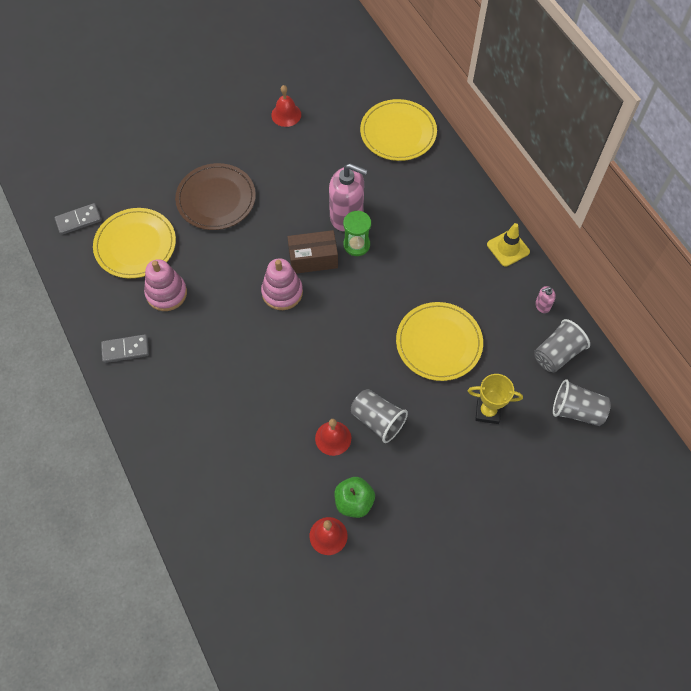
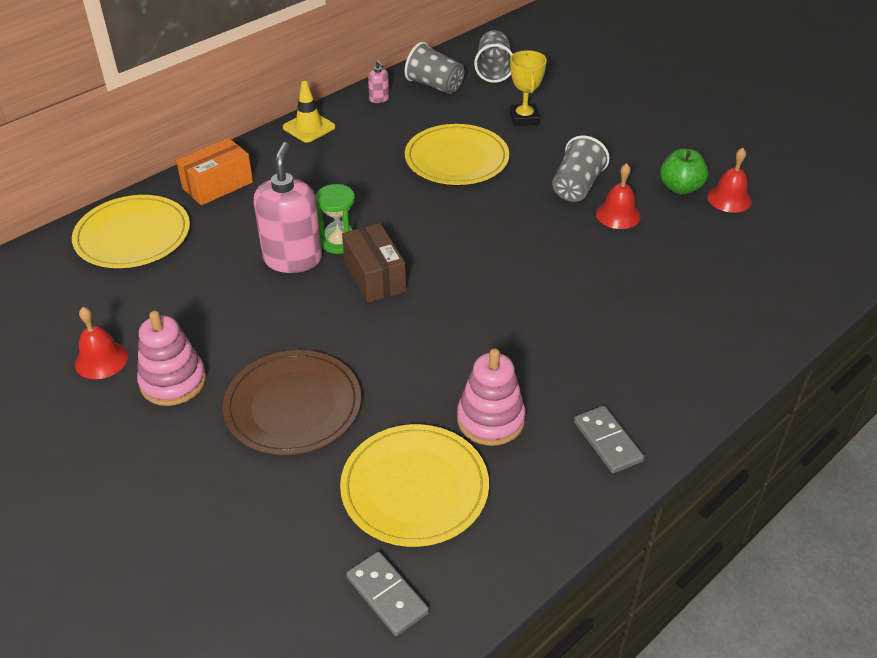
camera: 105 degrees left, 20 degrees down
pink stacking toy [261,258,303,310] -> pink stacking toy moved to [137,311,206,406]
none -> orange box [176,138,253,206]

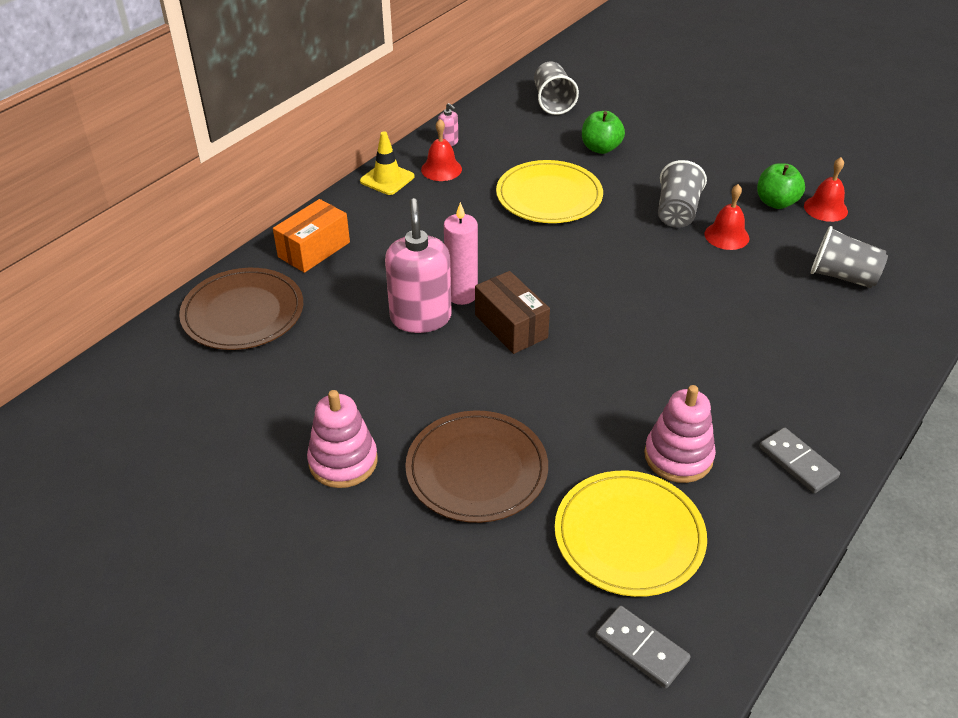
camera: 10 degrees left, 0 degrees up
yellow plate [72,195,190,268] -> brown plate [179,268,303,350]
red bell [75,307,128,379] -> red bell moved to [421,119,462,181]
green hourglass [315,184,355,254] -> pink candle [444,202,478,305]
grey cup [404,42,464,94] -> grey cup moved to [811,226,888,288]
yellow trophy [510,50,547,126] -> green apple [582,111,625,154]

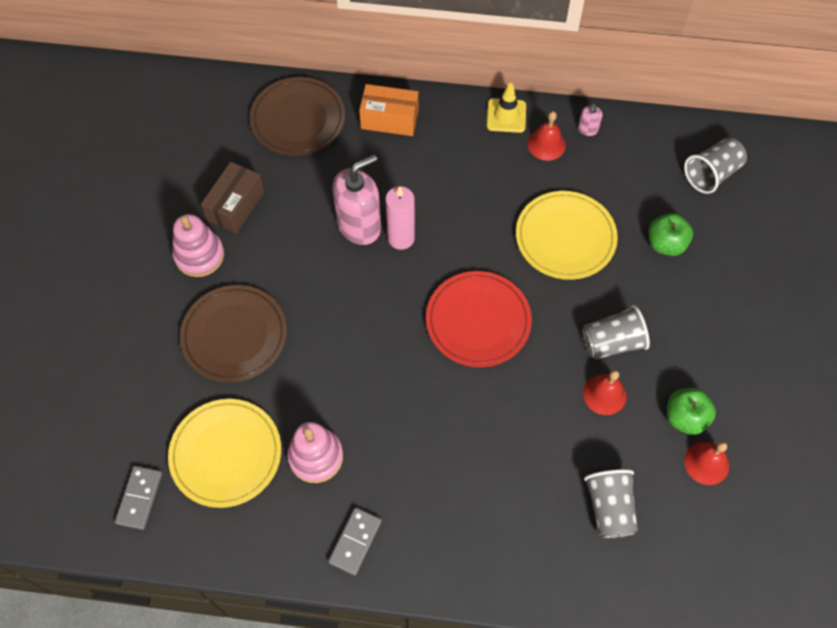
camera: 60 degrees right, 20 degrees up
brown box [475,271,550,354] -> brown box moved to [201,162,264,234]
none -> red plate [426,271,532,367]

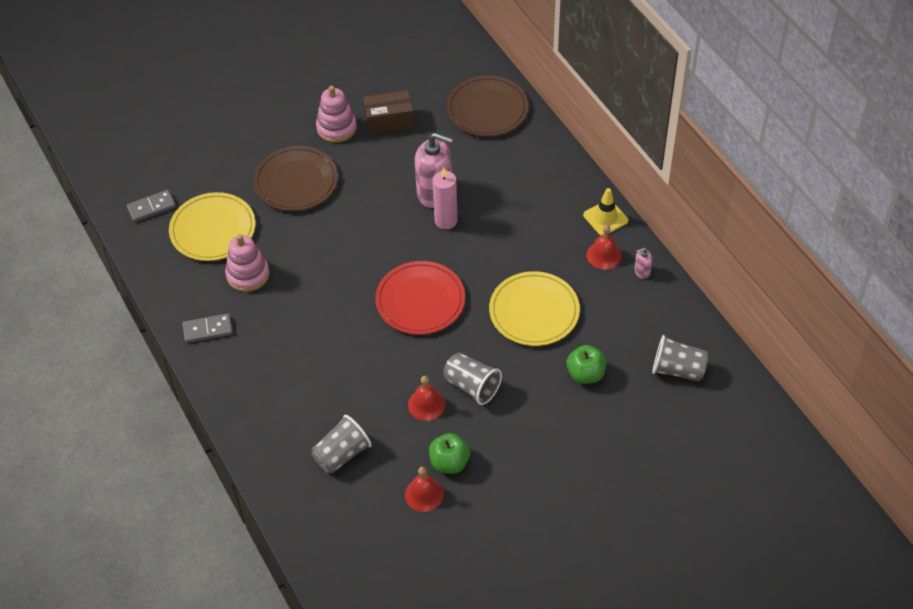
camera: 55 degrees right, 10 degrees down
orange box [359,84,419,136] -> none

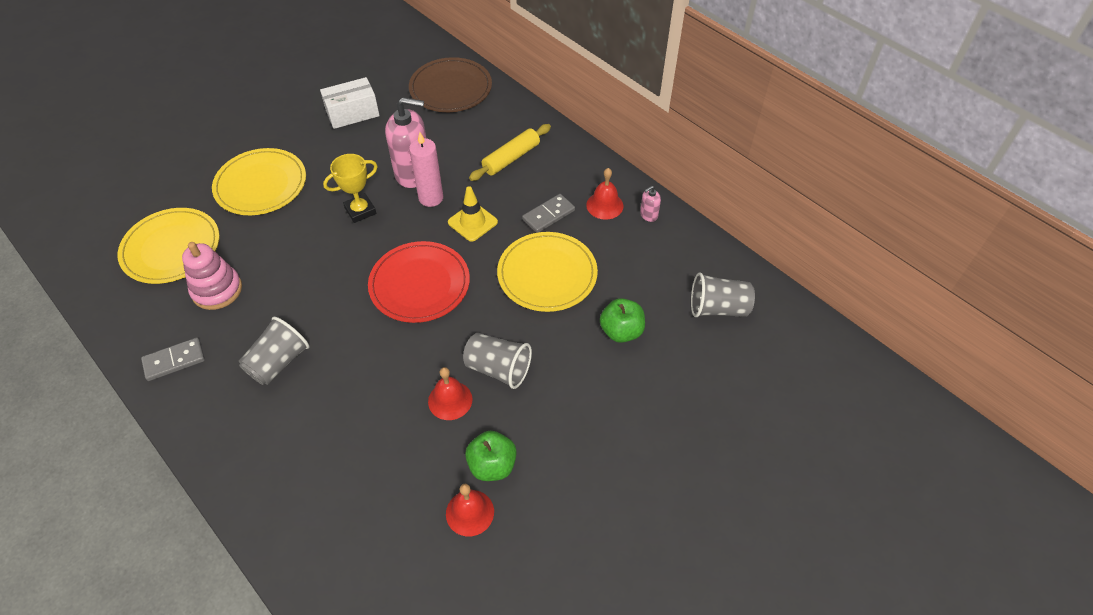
camera: 15 degrees left, 0 degrees up
grey domino [127,190,176,222] -> grey domino moved to [522,194,575,233]
brown plate [253,146,338,211] -> yellow plate [212,148,306,215]
grey cup [311,415,372,474] -> grey cup moved to [239,317,309,385]
pink stacking toy [316,86,357,143] -> none
brown box [363,90,414,135] -> white box [320,77,380,129]
yellow traffic cone [583,188,628,235] -> yellow traffic cone moved to [448,186,498,242]
none -> yellow trophy [323,154,378,223]
none -> yellow rolling pin [469,124,551,181]

